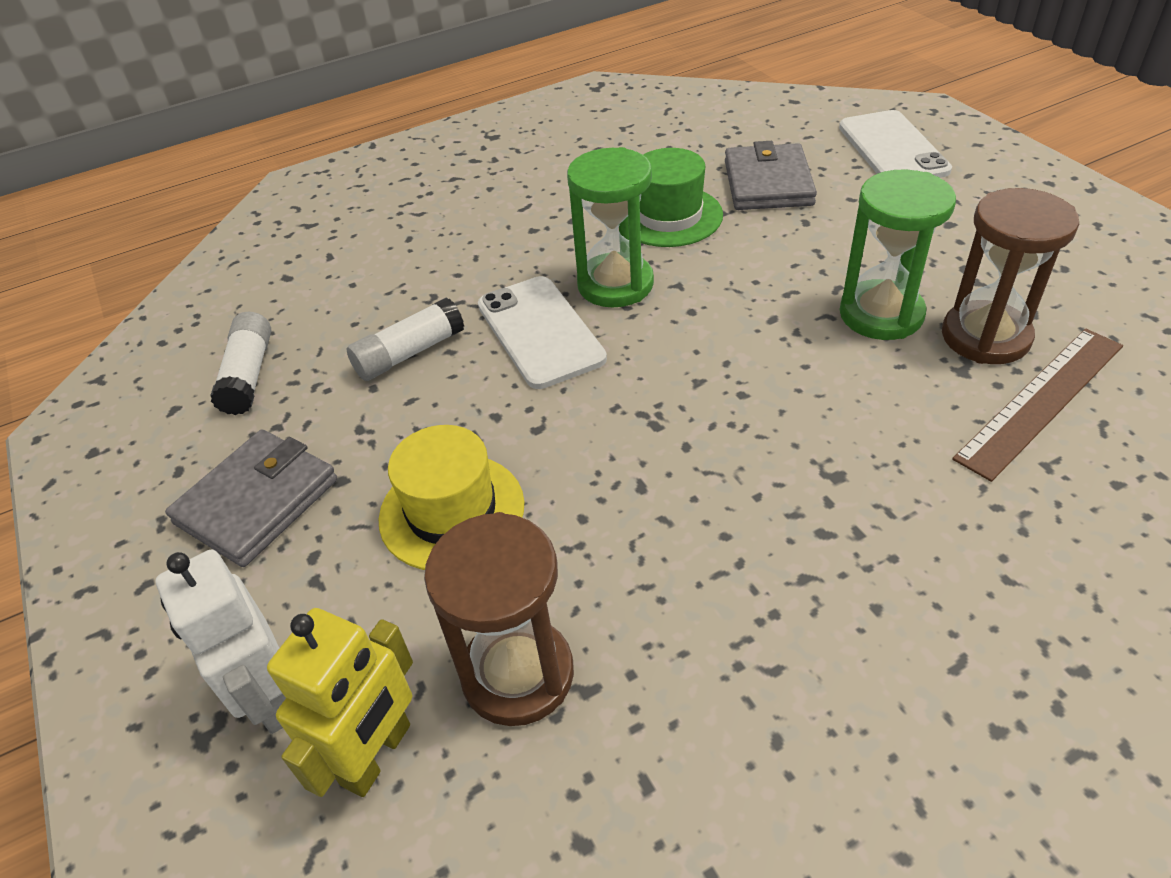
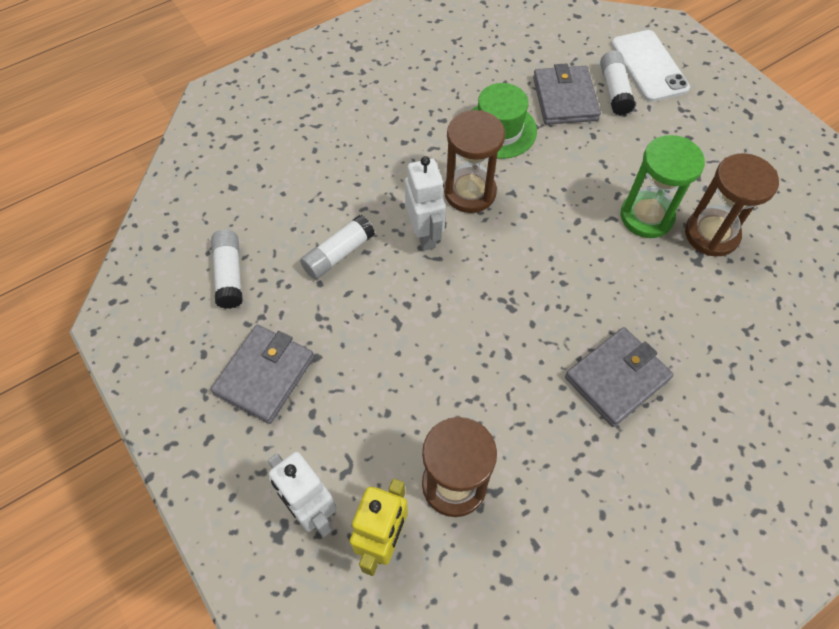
camera: 10 degrees left, 15 degrees up
yellow hat [379,425,524,570] -> none
white phone [478,276,607,389] -> white robot [405,156,446,251]
green hourglass [567,147,654,308] -> brown hourglass [444,110,505,213]
brown ruler [952,329,1123,482] -> none
none -> grey wallet [565,327,674,427]
none -> white glue stick [600,51,636,115]

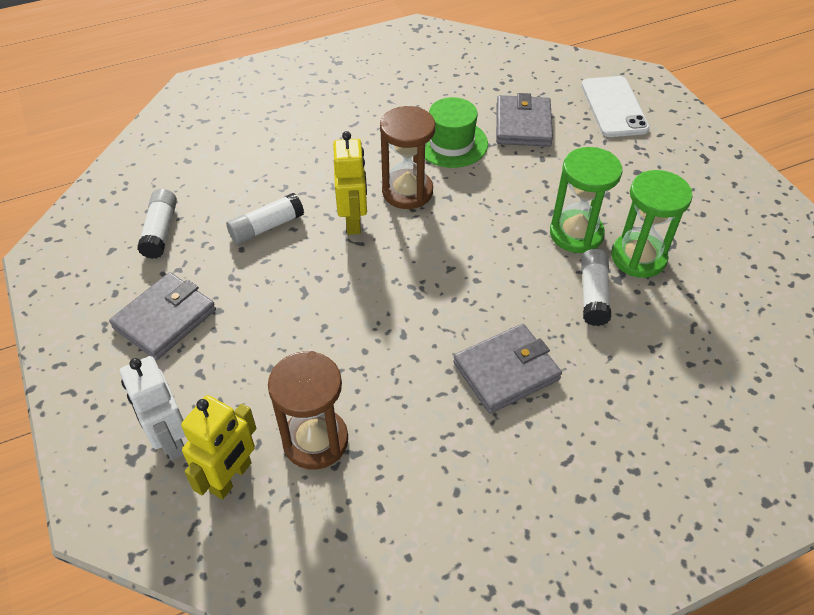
camera: 10 degrees right, 10 degrees down
white robot [405,156,446,251] -> yellow robot [333,131,367,235]
white glue stick [600,51,636,115] -> white glue stick moved to [581,249,611,326]
brown hourglass [685,153,779,256] -> green hourglass [611,170,693,278]

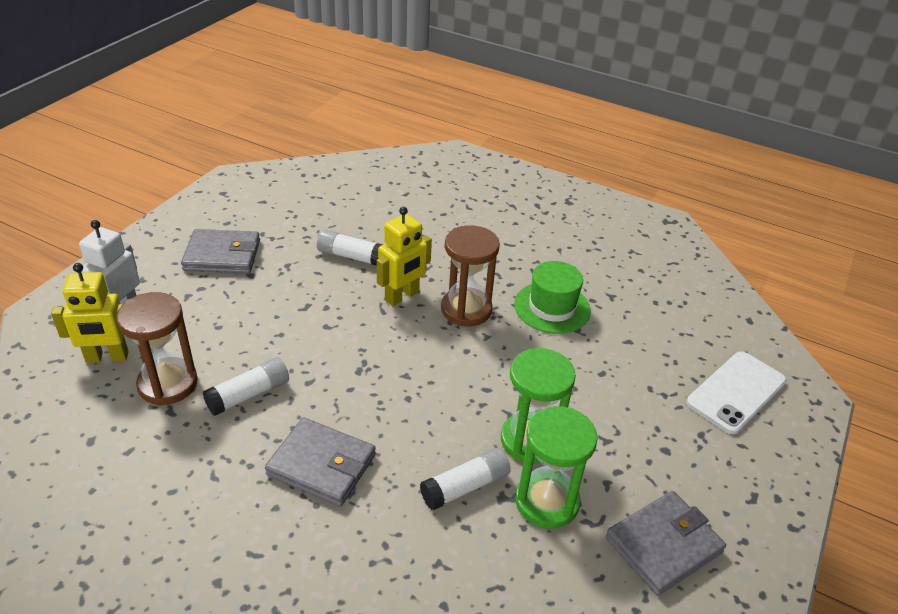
camera: 50 degrees right, 10 degrees down
white glue stick [137,188,177,259] -> white glue stick moved to [203,357,289,416]
grey wallet [496,93,553,147] -> grey wallet moved to [606,491,726,596]

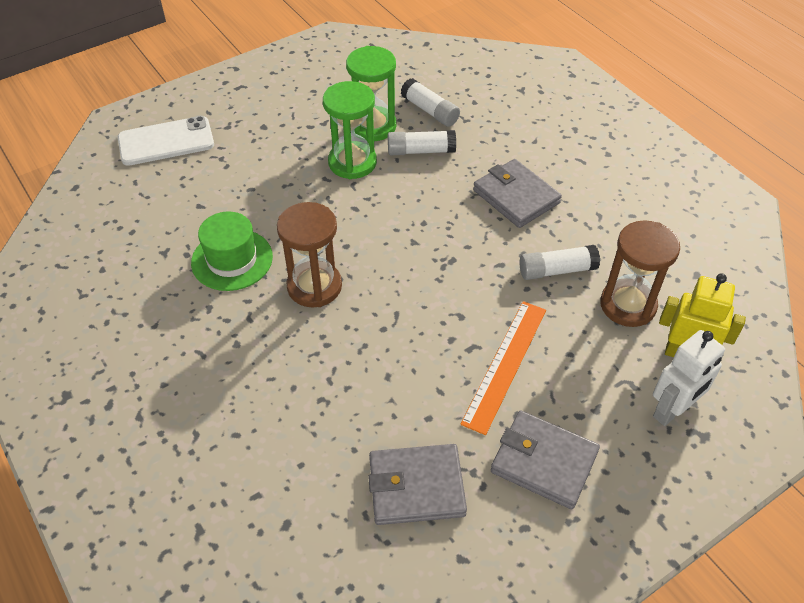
camera: 150 degrees left, 10 degrees up
white glue stick [317,229,383,266] -> white glue stick moved to [401,78,460,127]
yellow robot [377,207,432,306] -> none
grey wallet [606,491,726,596] -> grey wallet moved to [368,444,467,525]
none -> orange ruler [460,301,546,435]

